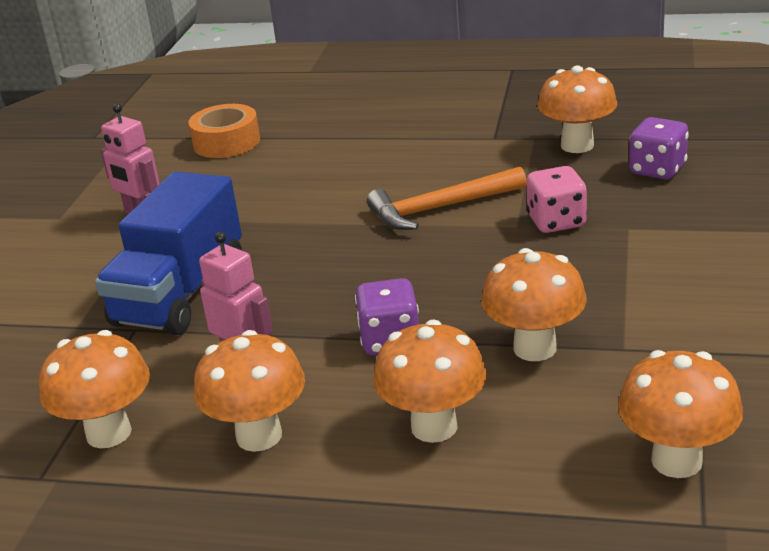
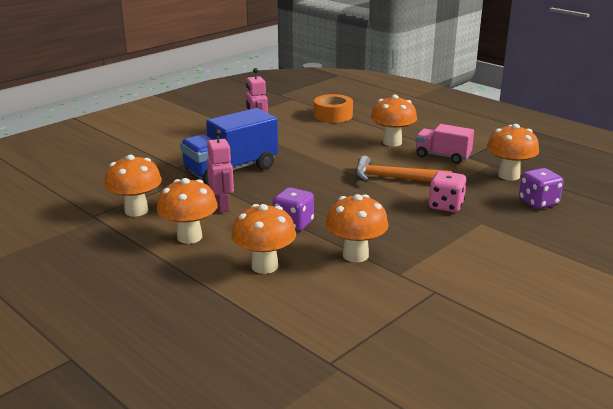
camera: 30 degrees right, 5 degrees down
orange mushroom [618,350,743,478] -> orange mushroom moved to [371,95,417,146]
none -> pink truck [415,124,474,164]

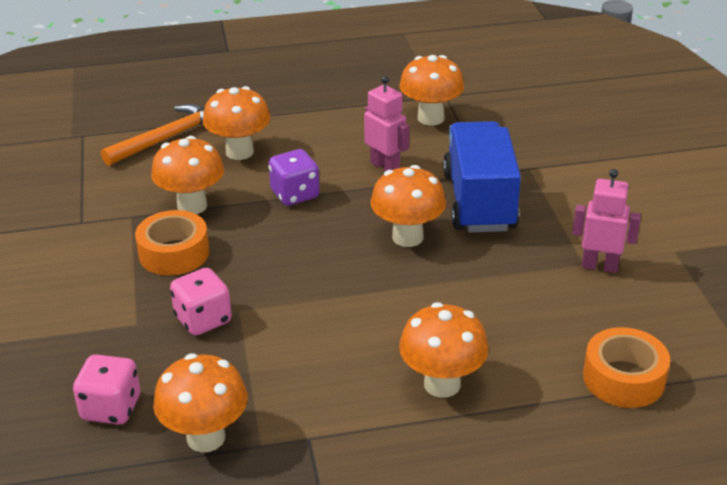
camera: 125 degrees right, 10 degrees up
orange mushroom [157,178,218,244] -> orange mushroom moved to [371,165,446,247]
pink robot [207,129,234,213] -> pink robot turned 150 degrees counterclockwise [364,76,410,171]
orange hammer [355,156,452,182] -> orange hammer moved to [101,104,205,166]
pink truck [415,124,474,164] -> none
purple dice [519,168,564,209] -> pink dice [73,354,140,425]
none -> orange tape [135,210,209,276]

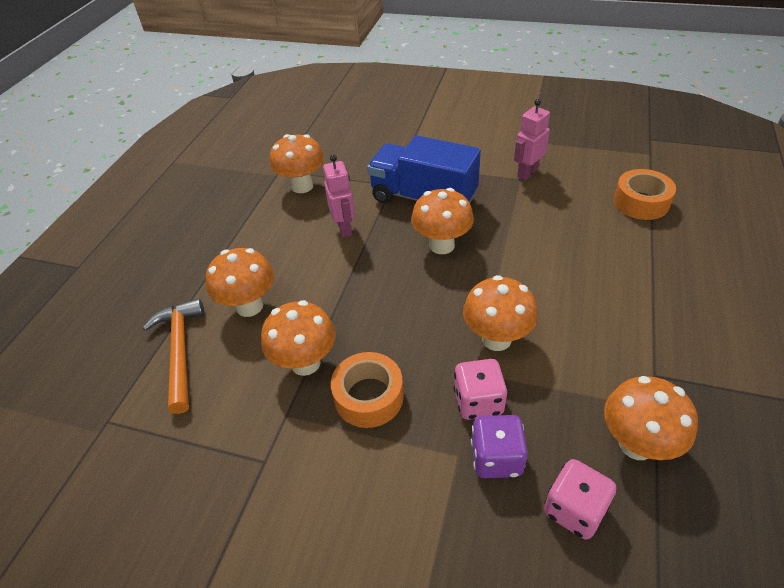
camera: 60 degrees left, 10 degrees up
purple dice [268,149,320,206] -> purple dice moved to [471,415,528,478]
pink robot [364,76,410,171] -> pink robot turned 90 degrees clockwise [323,154,355,238]
orange mushroom [399,302,489,398] -> orange mushroom moved to [463,275,538,351]

